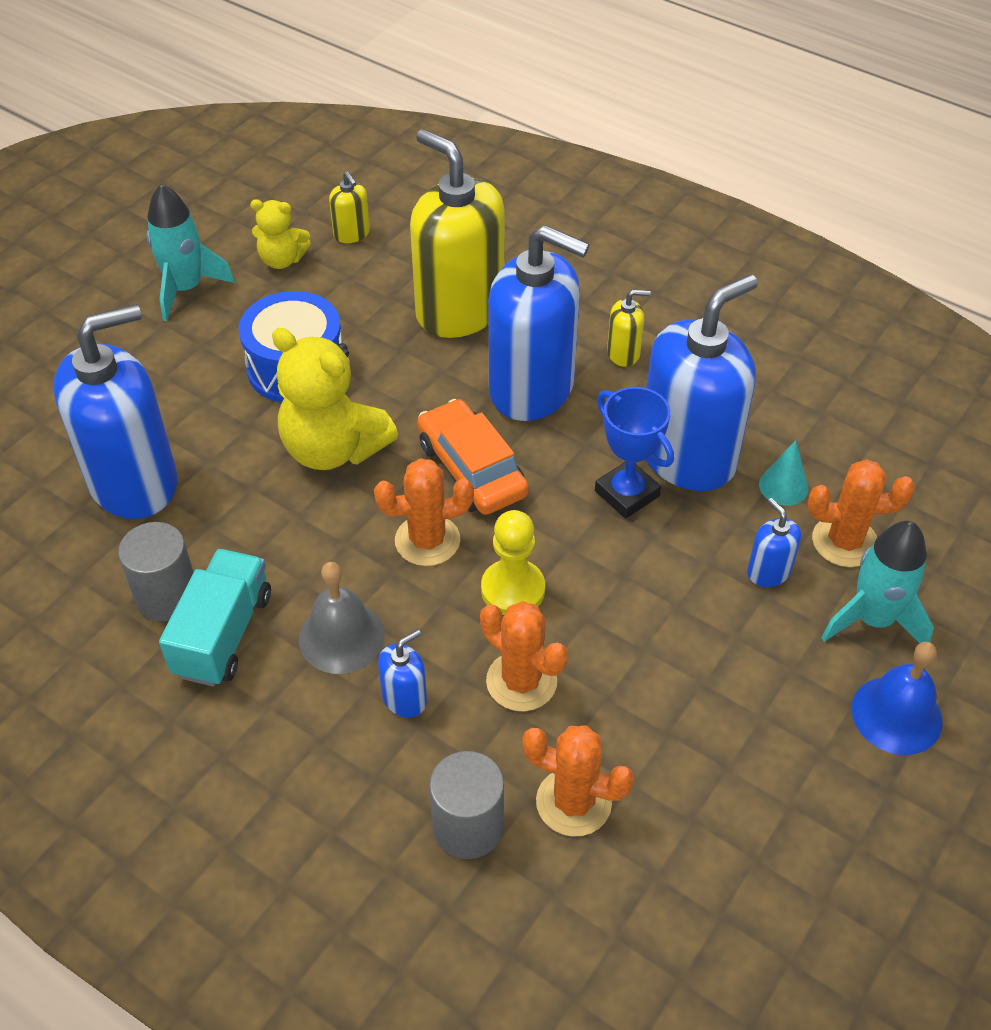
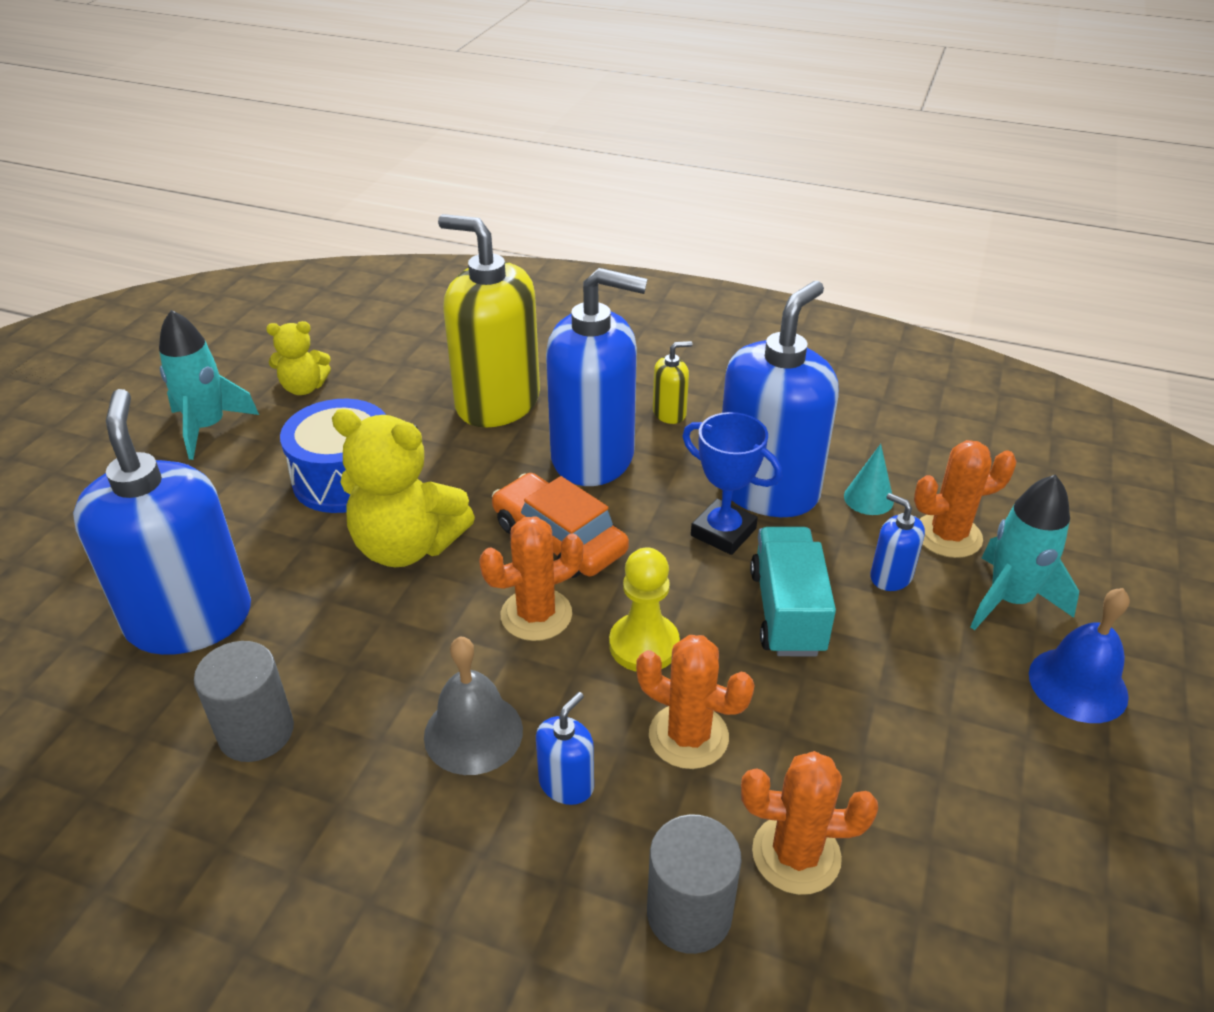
camera: 15 degrees left, 10 degrees down
blue soap dispenser [53,304,177,519] -> blue soap dispenser turned 60 degrees counterclockwise [73,389,251,655]
turquoise truck [159,549,271,687] -> turquoise truck moved to [750,527,836,656]
yellow soap dispenser [329,172,370,243] -> none

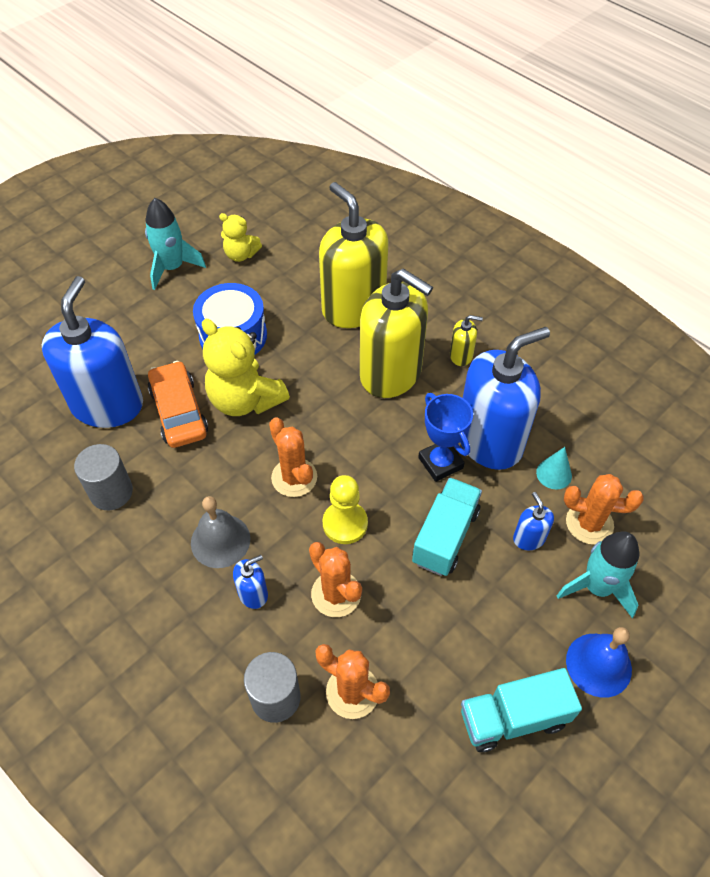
camera: 25 degrees right, 15 degrees up
orange cactus [479,516,583,641] -> orange cactus turned 60 degrees clockwise [269,417,317,497]
orange car [492,473,629,578] -> orange car moved to [148,361,208,448]
blue soap dispenser [546,268,647,486] -> yellow soap dispenser [360,268,433,398]
none -> turquoise truck [461,668,582,752]

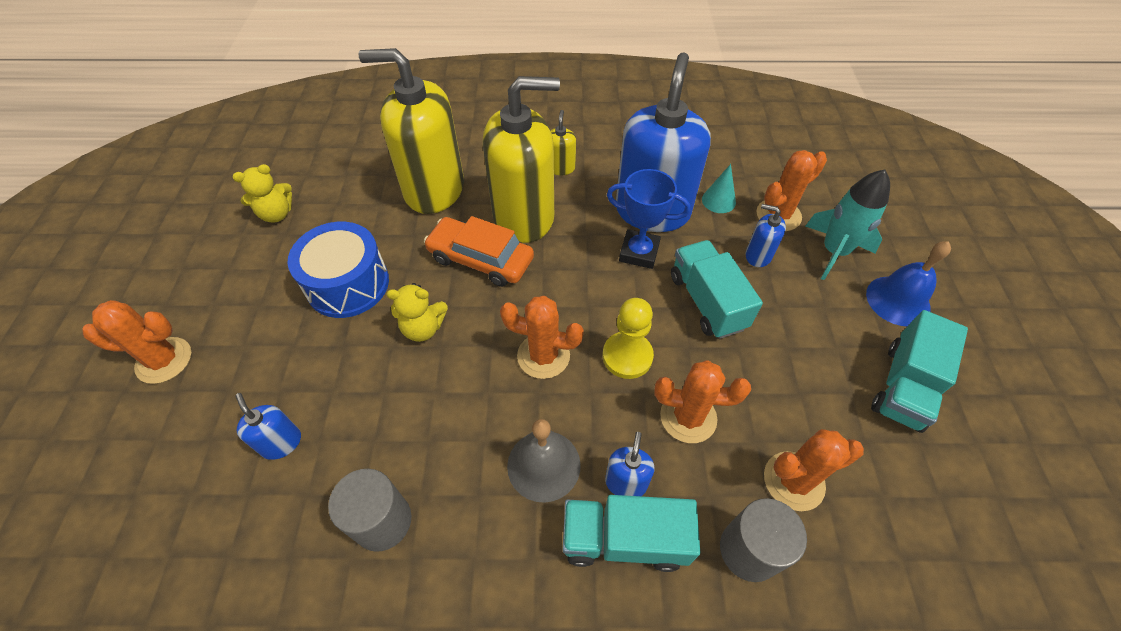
camera: 45 degrees left, 0 degrees up
blue soap dispenser [42,276,143,428] -> blue soap dispenser [235,393,301,460], size x0.41
turquoise rocket [145,198,206,290] -> none
orange car [148,361,208,448] -> orange car moved to [424,216,534,287]
yellow teddy bear [202,319,290,416] -> yellow teddy bear [386,283,448,342], size x0.56
yellow soap dispenser [450,315,483,366] -> yellow soap dispenser turned 45 degrees counterclockwise [551,110,576,175]
none -> orange cactus [82,300,191,384]
none -> turquoise truck [563,495,700,572]

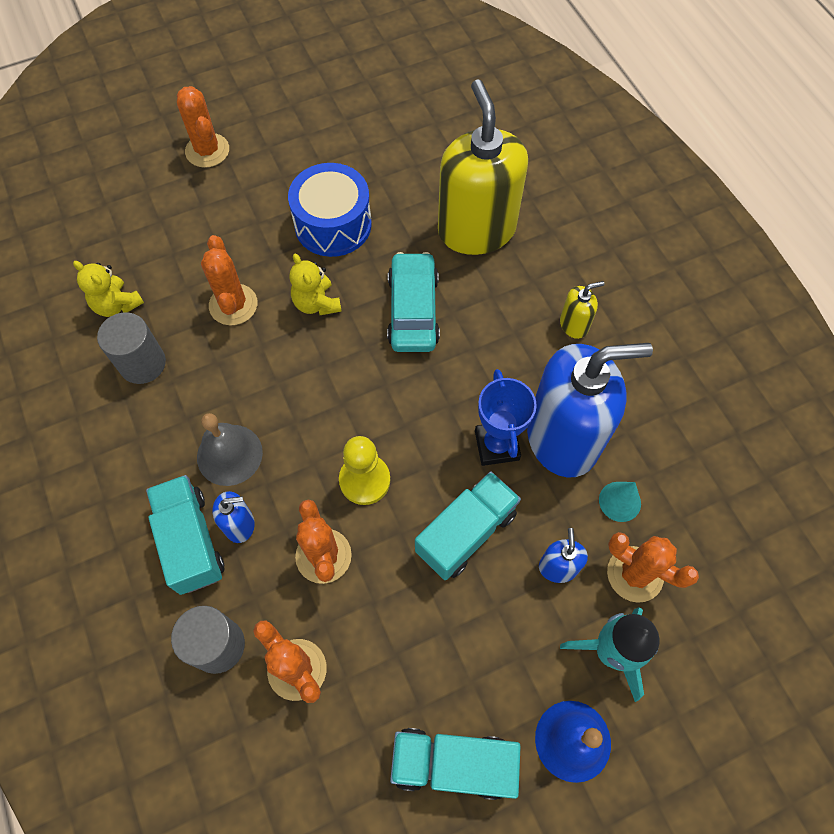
camera: 65 degrees right, 10 degrees up
yellow teddy bear [233,164,292,223] -> yellow teddy bear moved to [73,261,144,317]
blue soap dispenser [235,393,301,460] -> none
orange car [424,216,534,287] -> turquoise car [387,252,440,352]
yellow soap dispenser [483,76,560,243] -> none
orange cactus [500,296,584,379] -> orange cactus moved to [201,235,257,325]

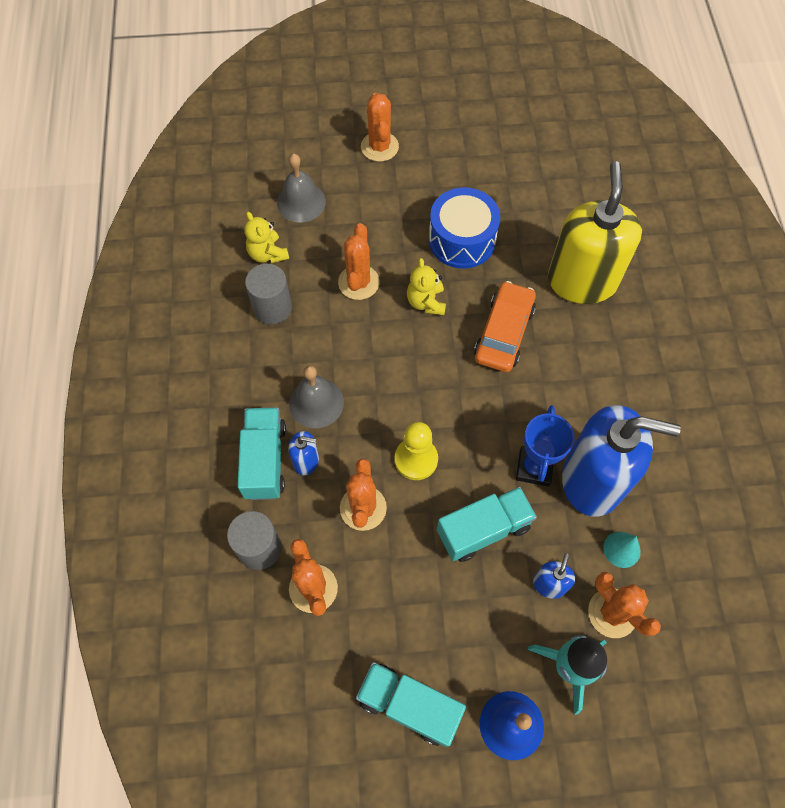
camera: 20 degrees right, 0 degrees up
turquoise car [387,252,440,352] -> orange car [474,281,536,372]
yellow soap dispenser [560,281,605,339] -> none
none -> grey bell [277,154,326,223]

